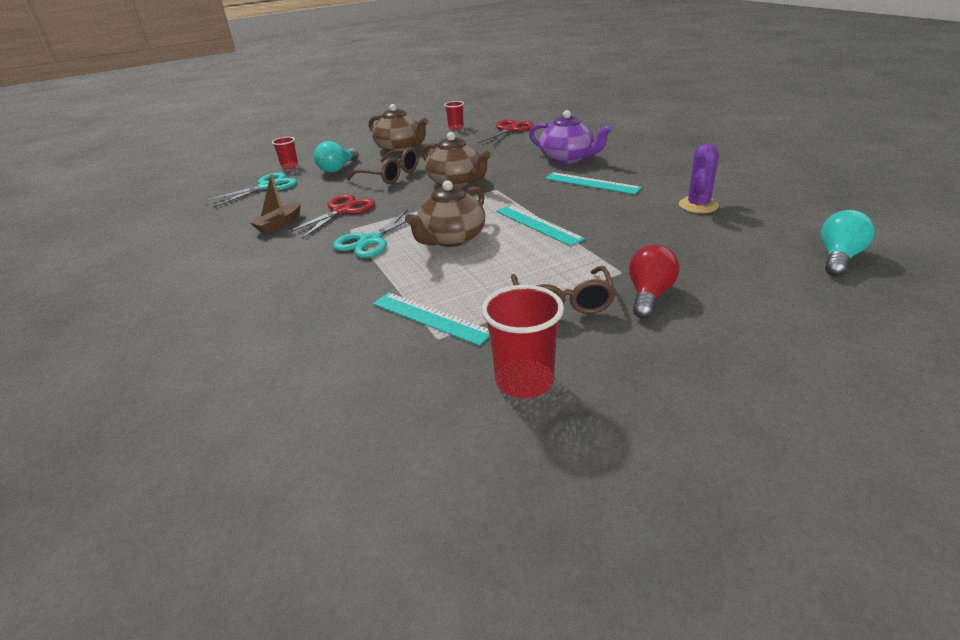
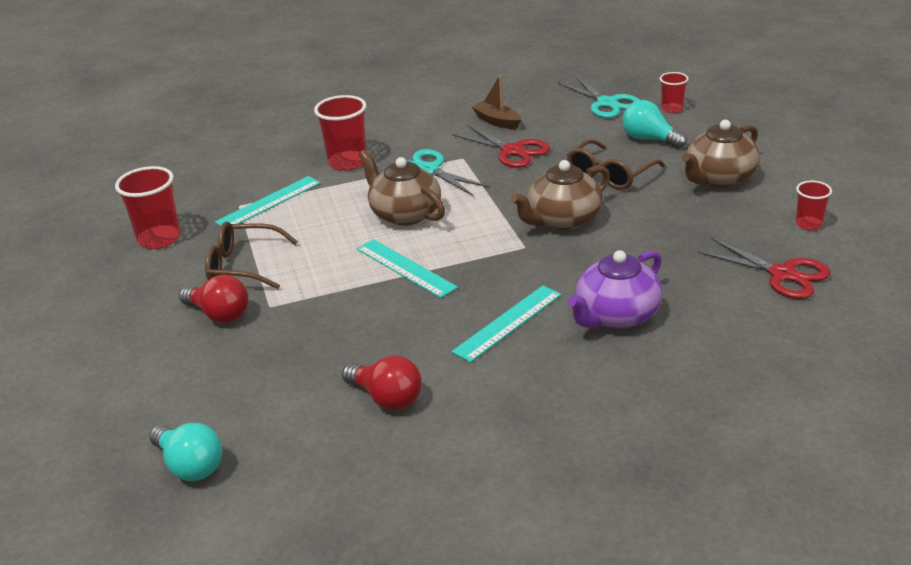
camera: 100 degrees right, 0 degrees up
turquoise ruler [496,205,585,246] -> turquoise ruler turned 75 degrees clockwise [357,239,458,298]
purple cactus [679,143,719,213] -> red light bulb [342,356,422,410]
none -> red cup [314,95,367,171]

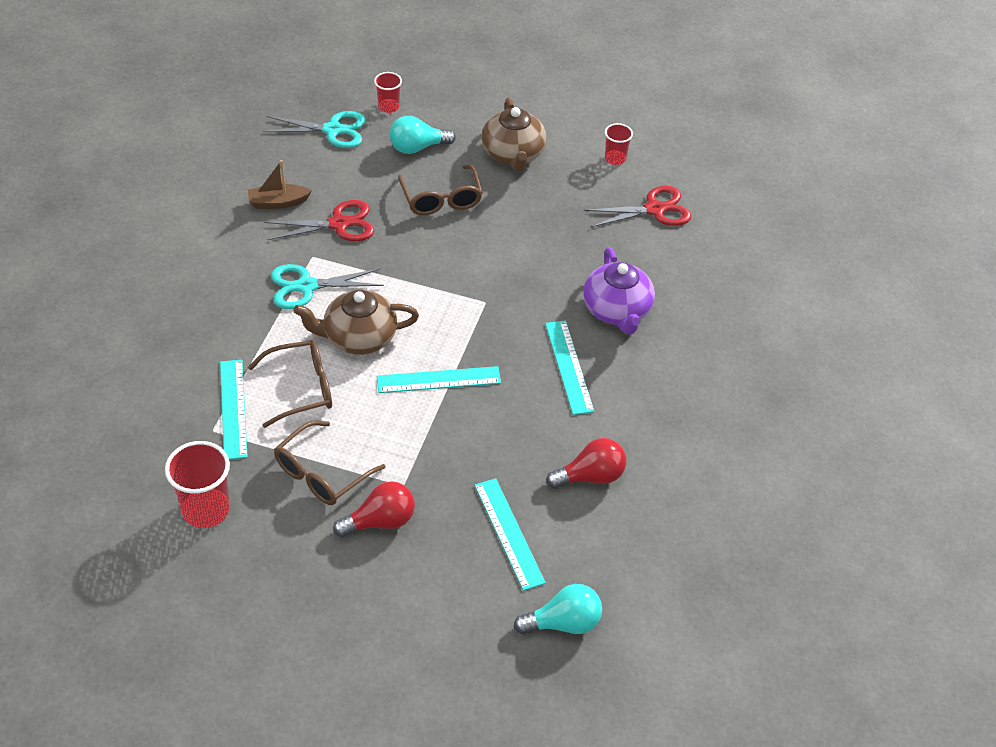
camera: 60 degrees left, 15 degrees up
red cup [314,95,367,171] -> none
brown teapot [511,160,610,230] -> none
none -> brown glasses [248,340,332,428]
none -> turquoise ruler [474,478,546,591]

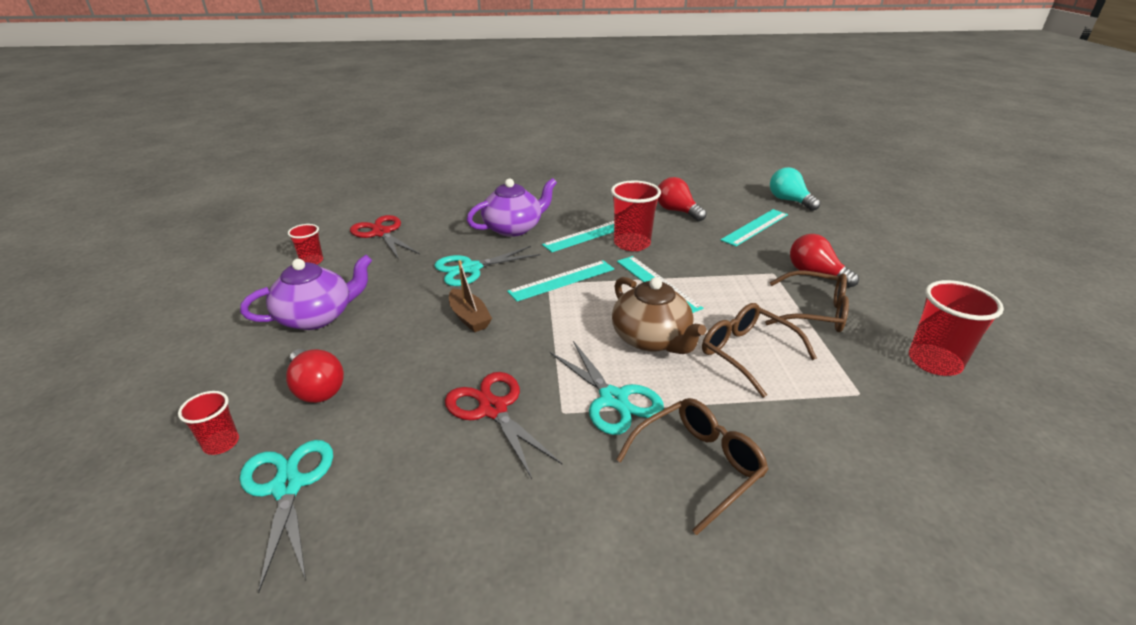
camera: 110 degrees left, 15 degrees down
turquoise ruler [220,360,248,460] -> turquoise ruler moved to [507,260,614,301]
brown boat [248,160,312,209] -> brown boat moved to [449,260,492,332]
turquoise light bulb [390,116,456,154] -> red light bulb [286,349,344,403]
brown glasses [398,165,483,215] -> brown glasses moved to [616,398,769,535]
brown teapot [482,97,546,172] -> purple teapot [240,255,372,330]
none -> turquoise scissors [434,246,540,286]
none -> red cup [611,180,661,251]

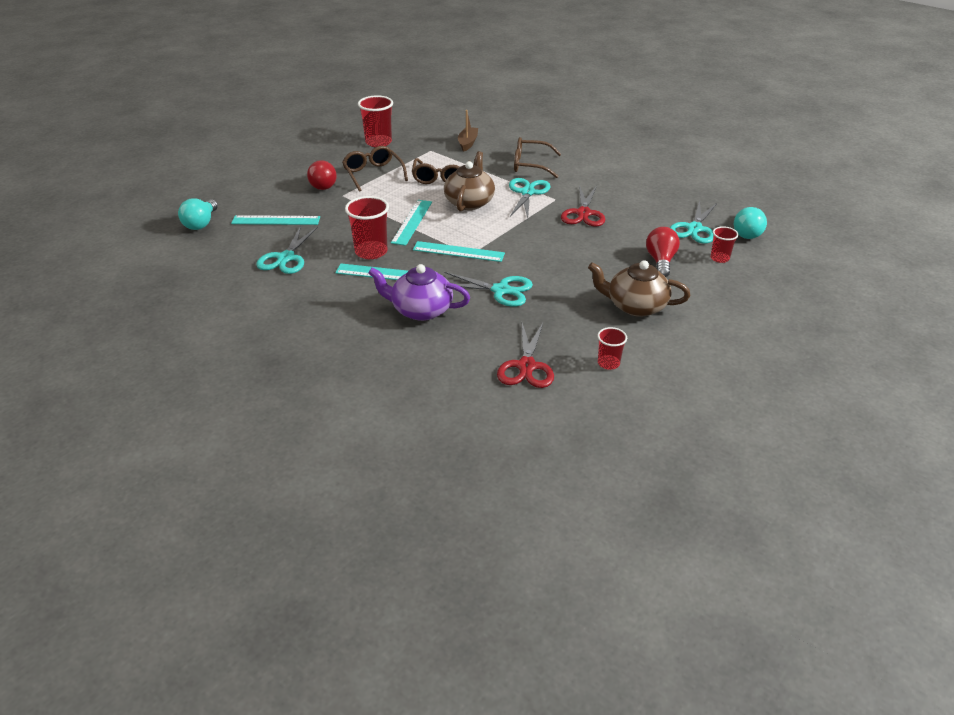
camera: 135 degrees left, 5 degrees up
purple teapot [240,255,372,330] -> brown teapot [588,260,690,317]
brown boat [449,260,492,332] -> brown boat moved to [458,110,478,152]
red light bulb [658,177,707,221] -> turquoise scissors [256,226,318,274]
none -> turquoise light bulb [734,207,767,239]

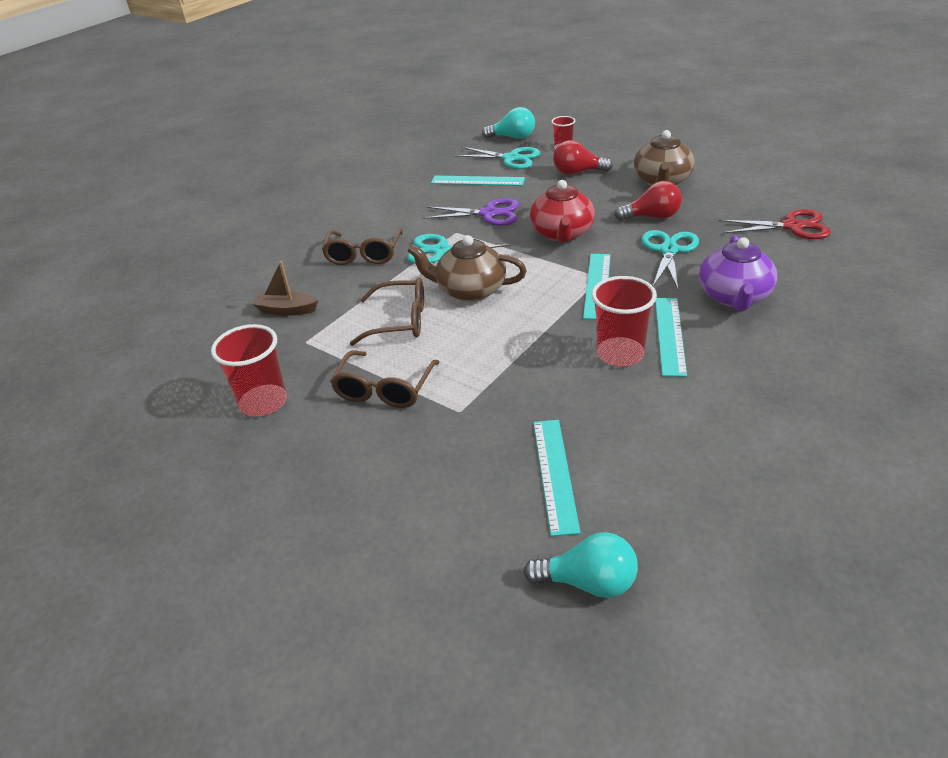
camera: 90 degrees left, 0 degrees up
turquoise scissors [256,226,318,274] -> none
red light bulb [307,160,337,190] -> red light bulb moved to [614,181,682,221]
brown glasses [342,146,408,192] -> brown glasses turned 45 degrees counterclockwise [330,351,440,408]
turquoise ruler [391,200,432,246] -> turquoise ruler moved to [431,176,525,186]
red scissors [561,185,605,227] -> purple scissors [423,198,519,226]
red cup [597,327,627,370] -> none
none -> red teapot [530,180,595,243]

